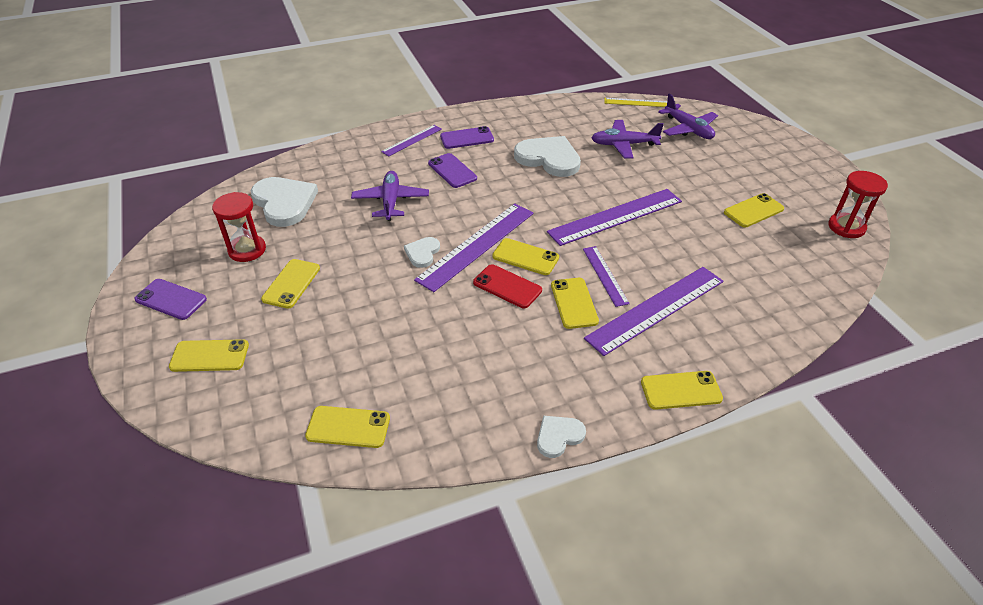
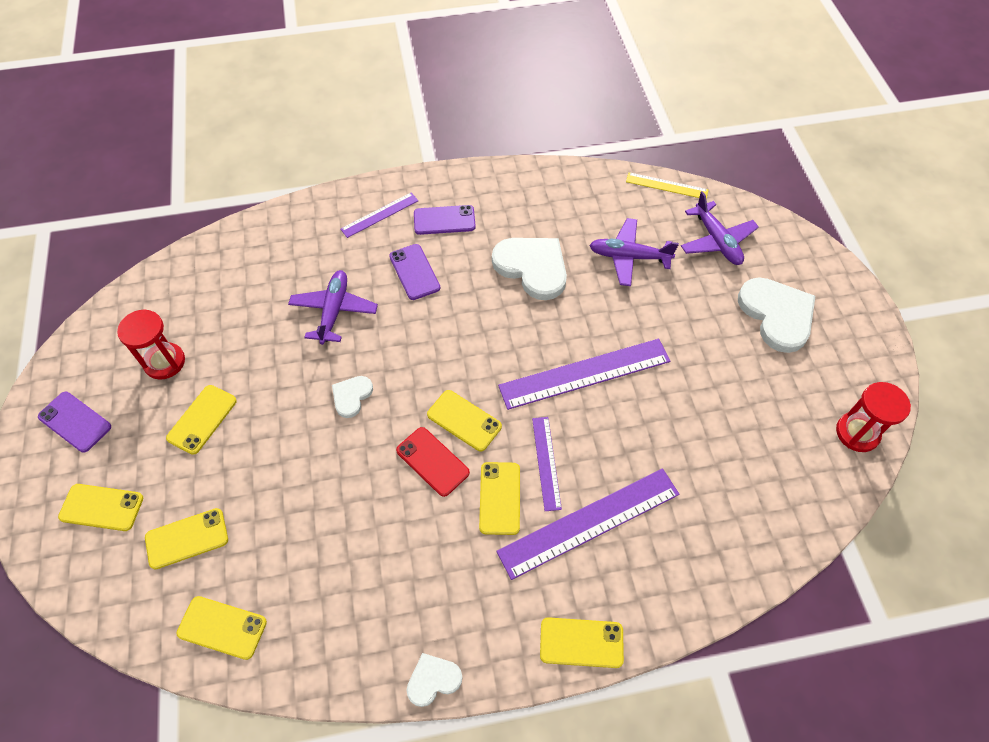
camera: 10 degrees right, 15 degrees up
white heart [251,177,318,227] -> white heart moved to [738,277,815,353]
purple ruler [414,204,534,292] -> none
yellow phone [724,193,784,227] -> yellow phone moved to [145,508,228,569]

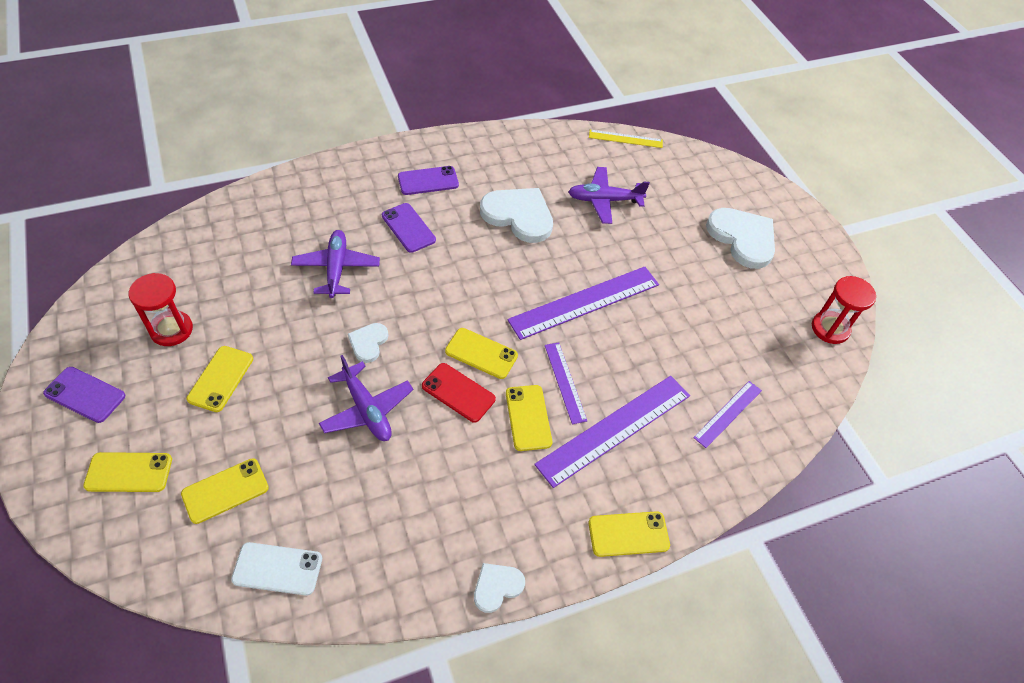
camera: 15 degrees left, 5 degrees down
yellow phone [177,596,267,660] -> white phone [231,542,322,596]
purple ruler [340,192,419,238] -> purple ruler moved to [693,381,762,448]
purple plane [681,191,759,265] -> purple plane moved to [319,355,413,441]

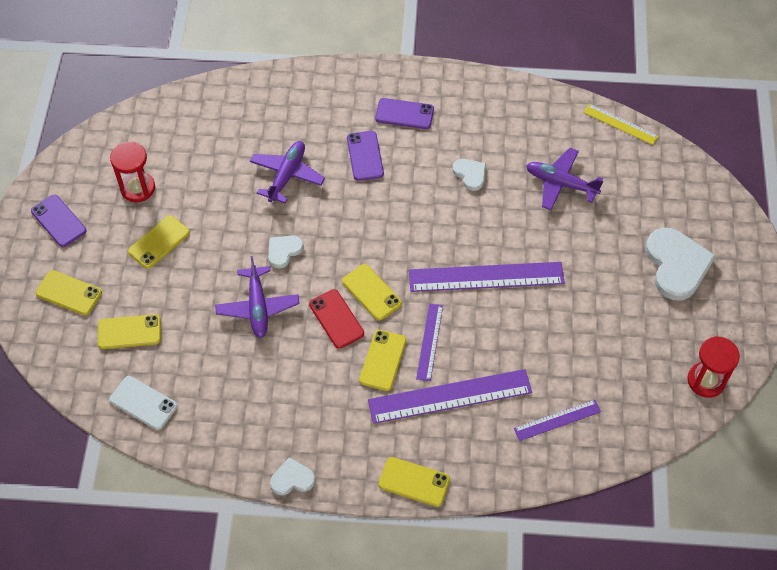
camera: 30 degrees right, 5 degrees up
white heart [480,188,553,243] -> white heart [453,159,486,191], size x0.51

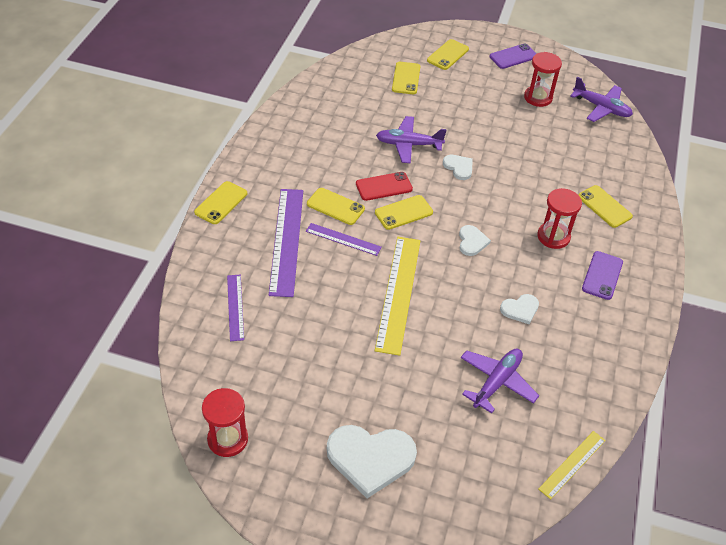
camera: 100 degrees right, 10 degrees down
white phone [109,376,177,430] -> none
yellow phone [128,215,190,269] -> yellow phone moved to [579,185,633,228]
purple plane [250,141,325,204] -> purple plane moved to [570,77,633,122]
white heart [270,457,315,495] -> white heart moved to [459,225,491,256]
purple phone [347,131,384,181] -> red hourglass [537,188,582,249]
purple ruler [409,262,565,292] -> yellow ruler [375,237,421,356]

